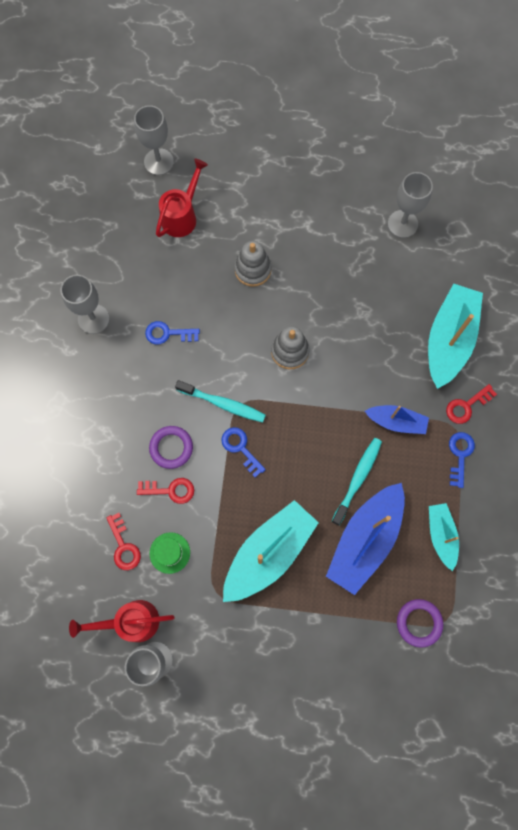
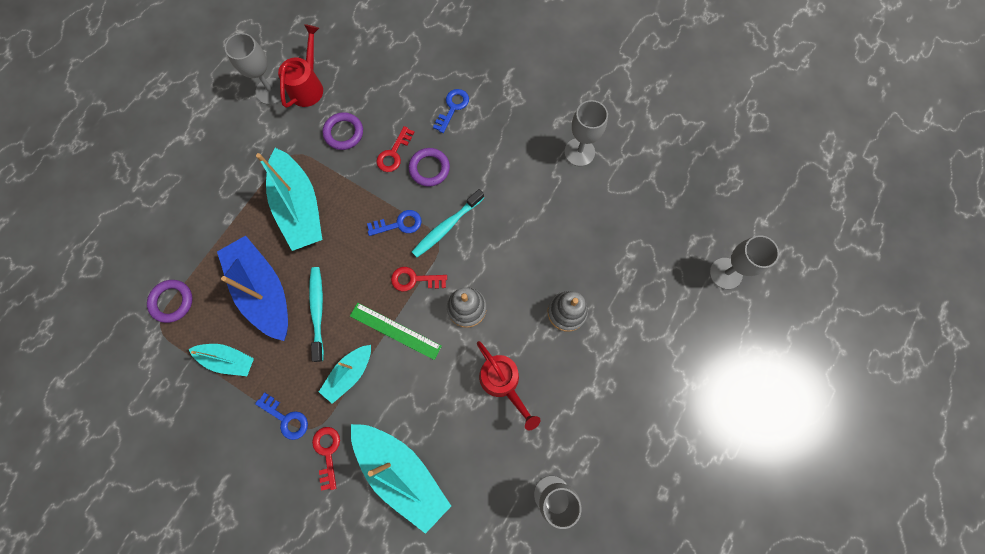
camera: 115 degrees right, 0 degrees up
red key [106,513,141,570] -> red key moved to [391,267,447,291]
blue key [145,321,200,344] -> blue key moved to [433,89,469,133]
green hat [150,532,190,574] -> purple ring [323,112,363,150]
red watering can [156,159,208,237] -> red watering can moved to [477,341,540,430]
turquoise toothbrush [332,438,382,526] -> turquoise toothbrush turned 150 degrees counterclockwise [309,267,324,362]
blue boat [365,405,429,434] -> turquoise boat [319,345,371,404]
none -> green ruler [350,303,442,360]

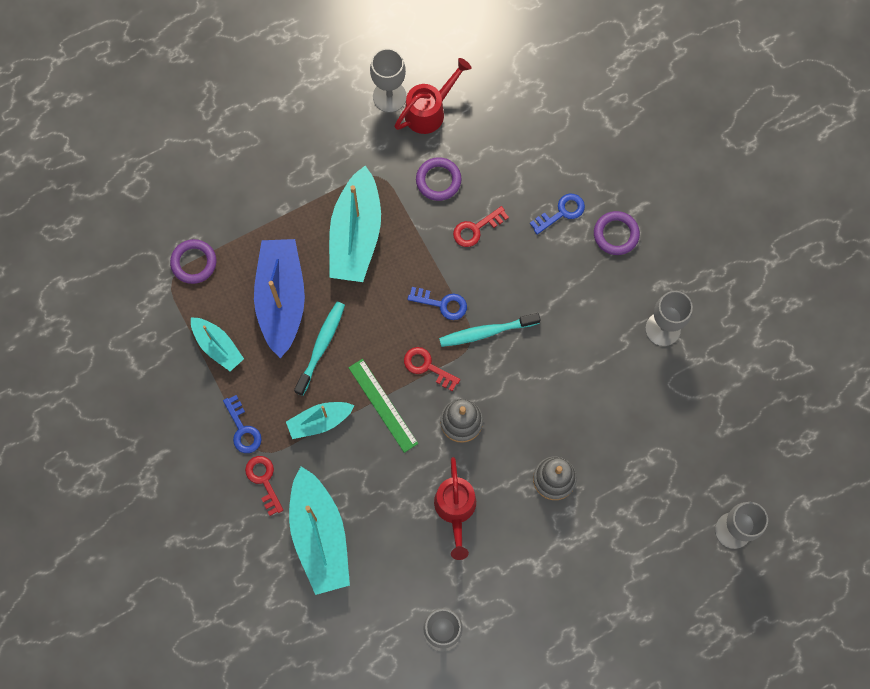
camera: 30 degrees right, 0 degrees up
red key [312,427,340,491] -> red key turned 45 degrees counterclockwise [245,456,283,516]
purple ring [409,148,450,187] -> purple ring moved to [594,211,640,255]

